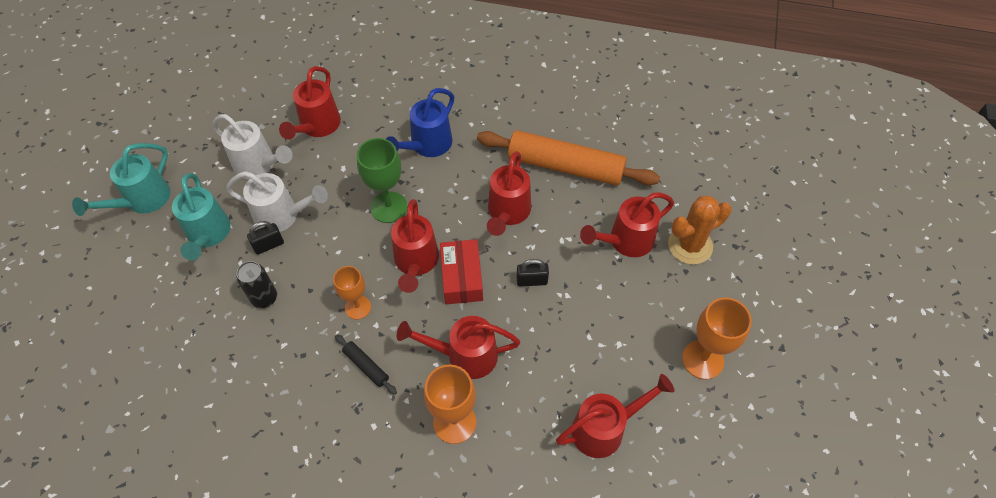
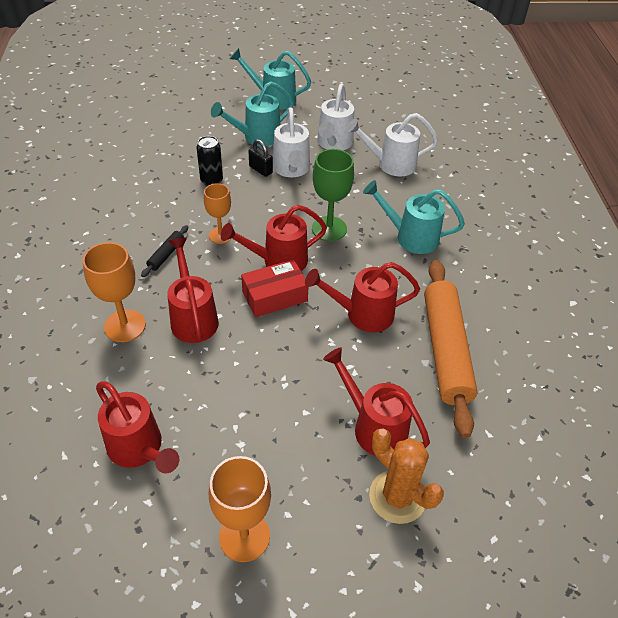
camera: 70 degrees right, 10 degrees down
red watering can [279,66,341,140] -> white watering can [346,113,438,177]
blue watering can [386,88,454,157] -> turquoise watering can [363,180,465,254]
black padlock [517,259,549,287] -> none

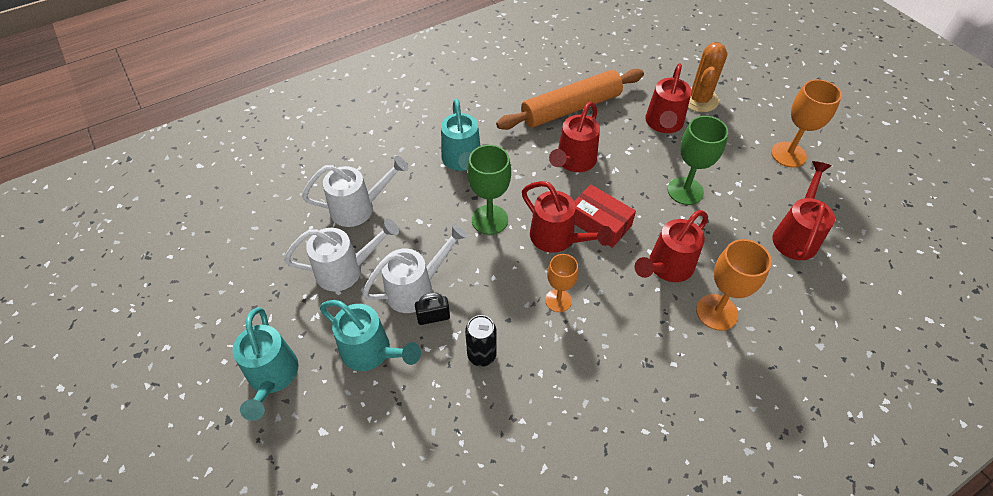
camera: 115 degrees left, 5 degrees up
black rolling pin [141,225,188,277] -> none
black padlock [249,139,273,177] -> black padlock turned 60 degrees clockwise [415,293,450,325]
red watering can [305,262,420,332] -> red watering can turned 60 degrees clockwise [549,101,600,172]
white watering can [346,113,438,177] -> white watering can turned 75 degrees counterclockwise [302,156,408,227]
none -> green goblet [668,116,728,205]

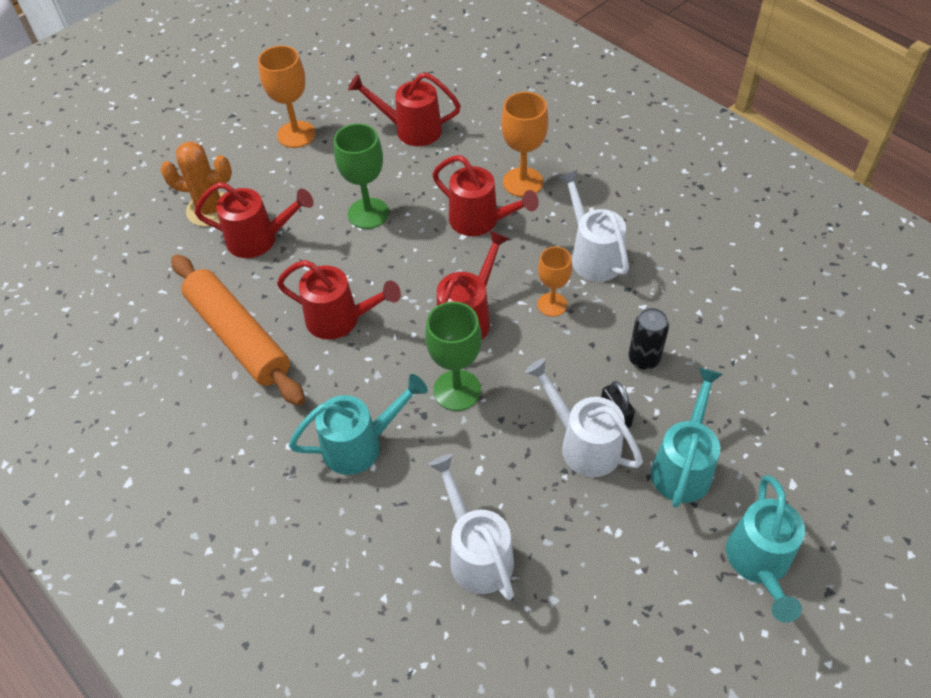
camera: 100 degrees left, 0 degrees up
turquoise watering can [233,307,299,421] -> turquoise watering can turned 120 degrees clockwise [726,475,805,623]
white watering can [284,219,399,291] -> white watering can moved to [559,170,629,282]
red box [574,185,636,248] -> none

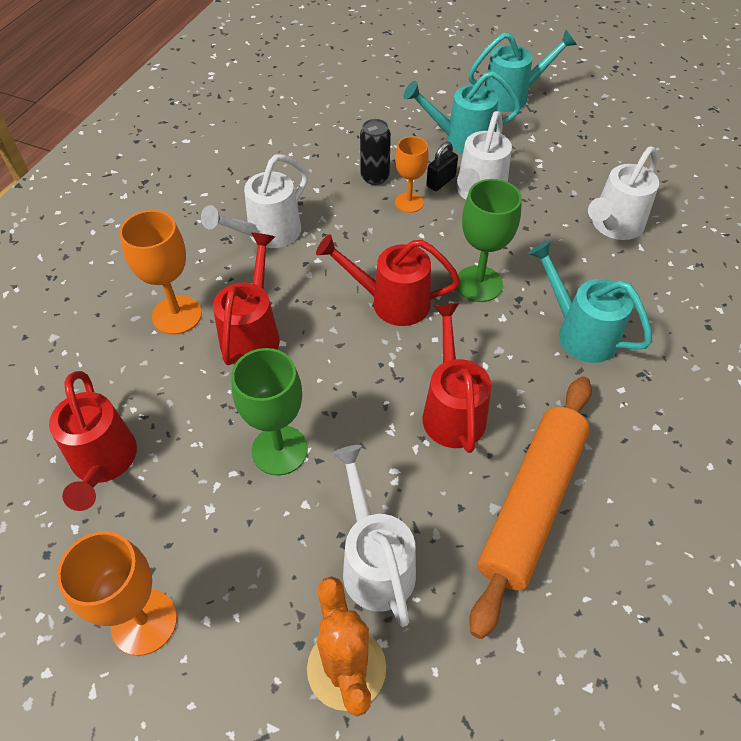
camera: 115 degrees left, 0 degrees up
red watering can [194,182,314,258] -> white watering can [332,445,416,627]
orange goblet [537,247,572,317] -> orange goblet moved to [395,136,429,213]

